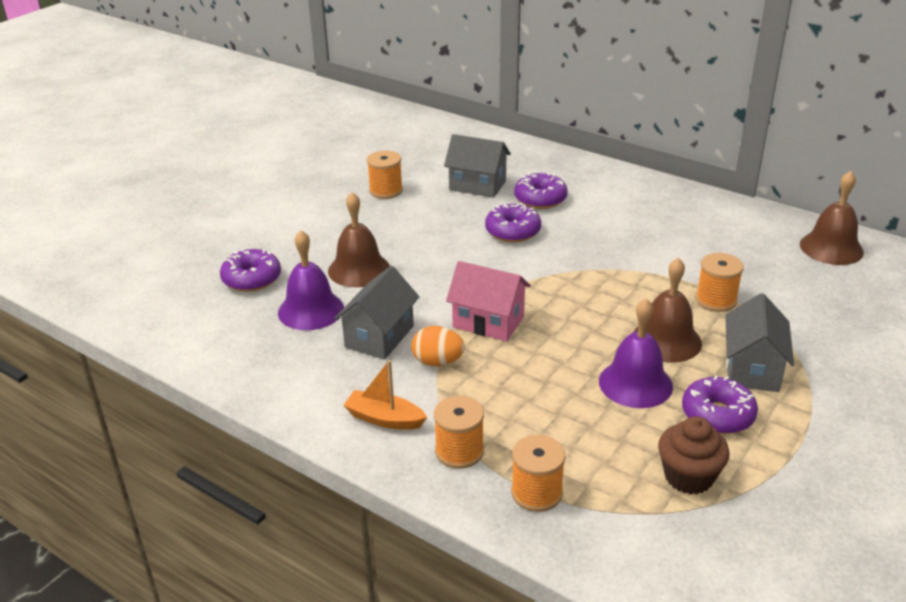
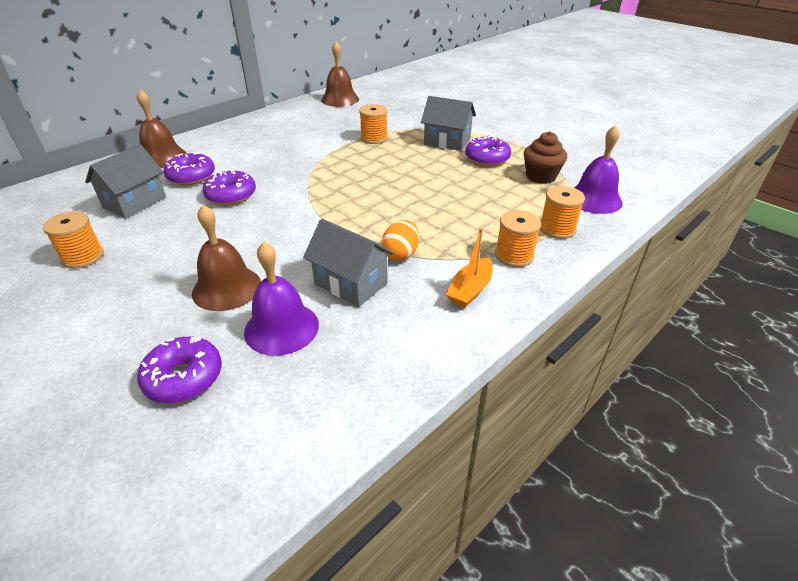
camera: 80 degrees left, 5 degrees up
pink house [446,261,531,341] -> none
purple bell [599,299,673,408] -> purple bell moved to [574,125,623,214]
brown bell [633,258,702,363] -> brown bell moved to [137,90,187,168]

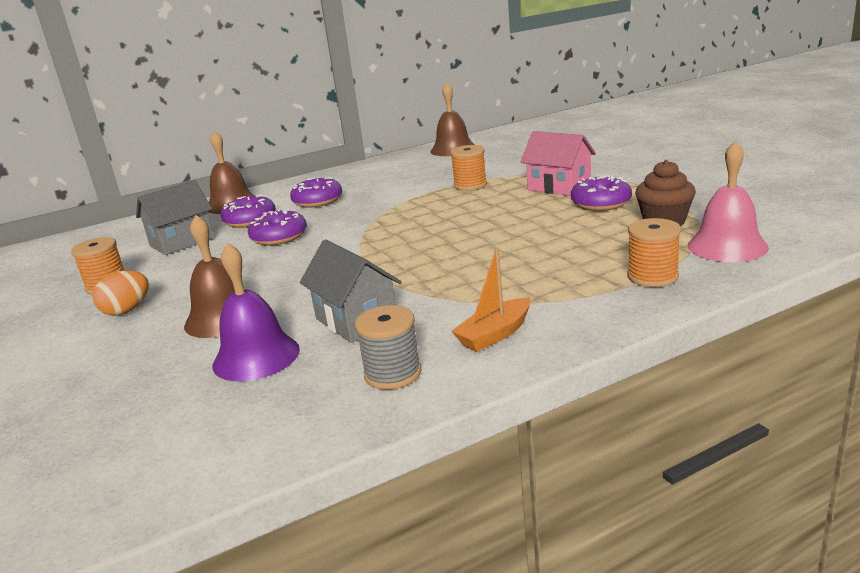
camera: 20 degrees right, 15 degrees down
purple donut [137,337,222,403] -> purple donut moved to [290,177,342,208]
orange egg [381,220,419,261] -> orange egg moved to [93,271,149,316]
grey house [421,96,476,151] -> pink house [521,131,596,196]
orange spool [495,210,541,267] -> none
purple bell [574,125,623,214] -> pink bell [688,141,769,262]
none -> grey spool [355,305,422,390]

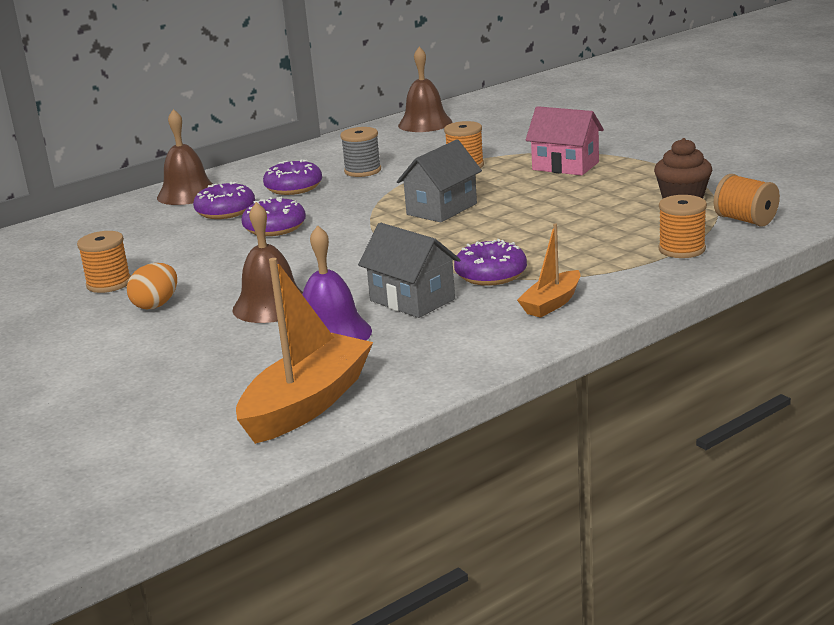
camera: 10 degrees left, 0 degrees up
grey house [136,180,215,255] -> grey house moved to [397,139,482,222]
grey spool [355,305,422,390] -> grey spool moved to [340,127,381,177]
purple donut [571,175,632,211] -> purple donut moved to [454,239,527,286]
pink bell [688,141,769,262] -> orange spool [714,174,780,227]
none -> orange boat [236,258,373,444]

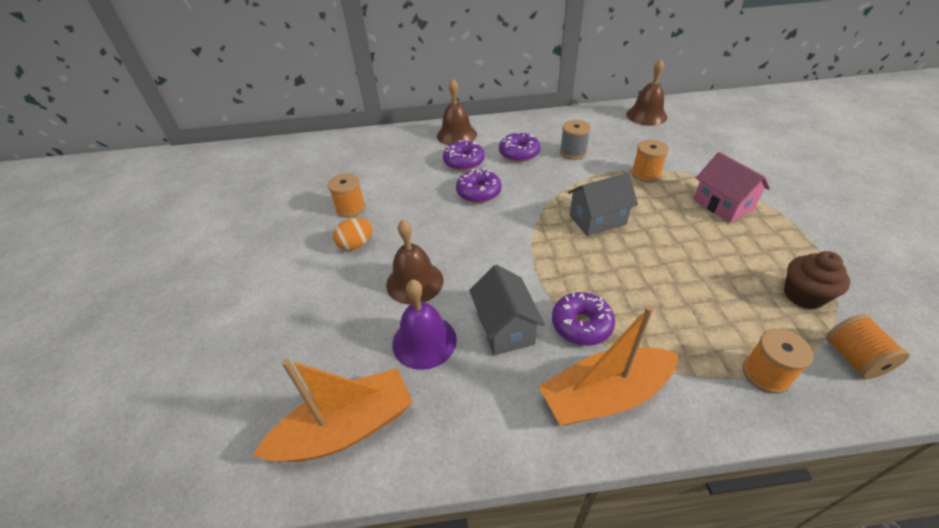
camera: 30 degrees right, 20 degrees up
orange boat [517,223,580,318] -> orange boat [538,305,679,426], size x1.79

